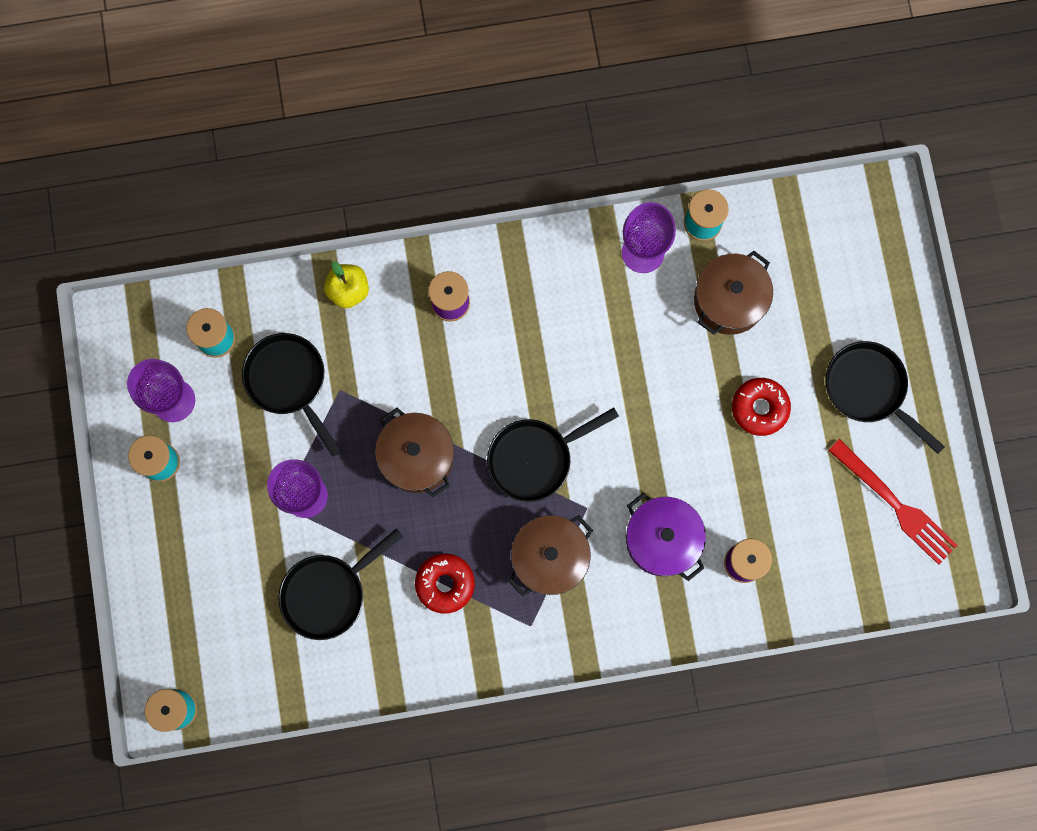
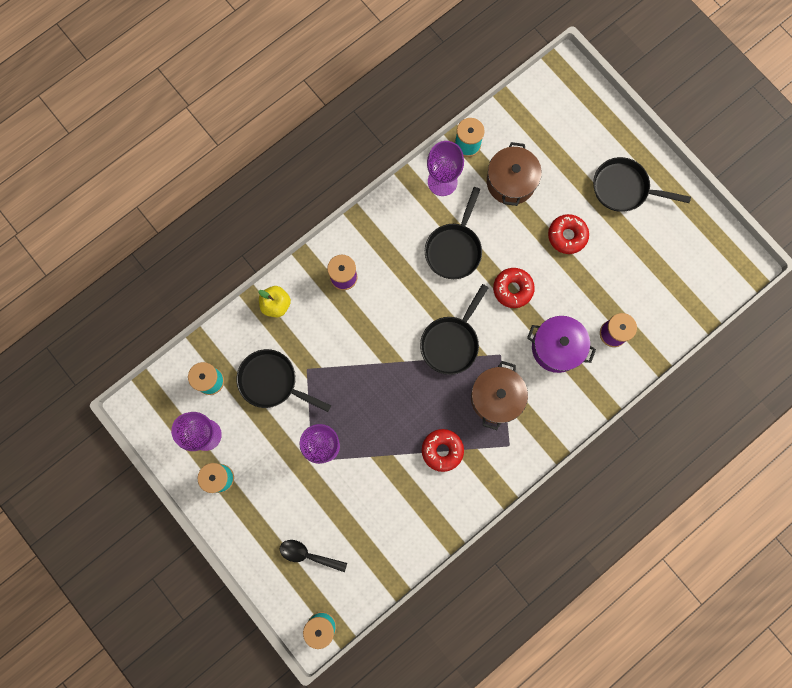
camera: 30 degrees left, 0 degrees up
black pan [278,528,403,640] -> black pan moved to [425,187,482,279]
brown pot [375,408,454,497] -> none
red fork [828,439,958,565] -> none
none -> black spoon [279,540,347,572]
none -> red donut [493,268,535,308]

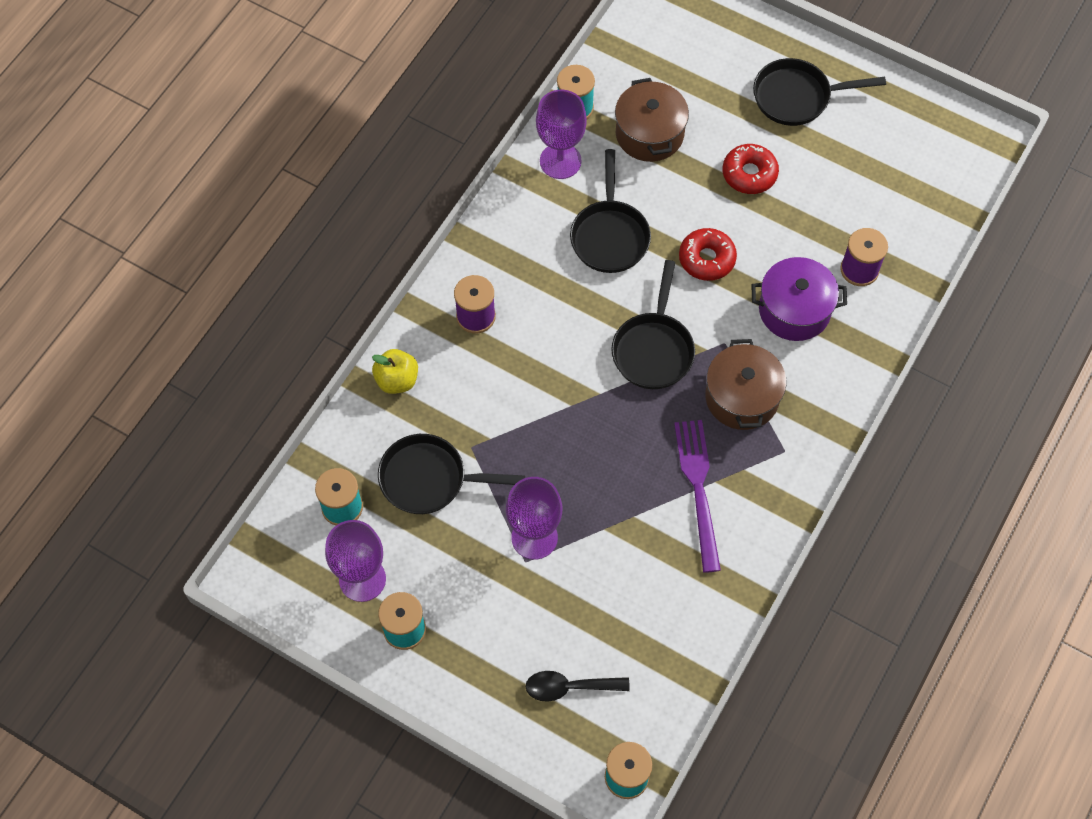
camera: 20 degrees left, 15 degrees down
red donut [422,429,464,472] -> purple fork [674,420,721,573]

